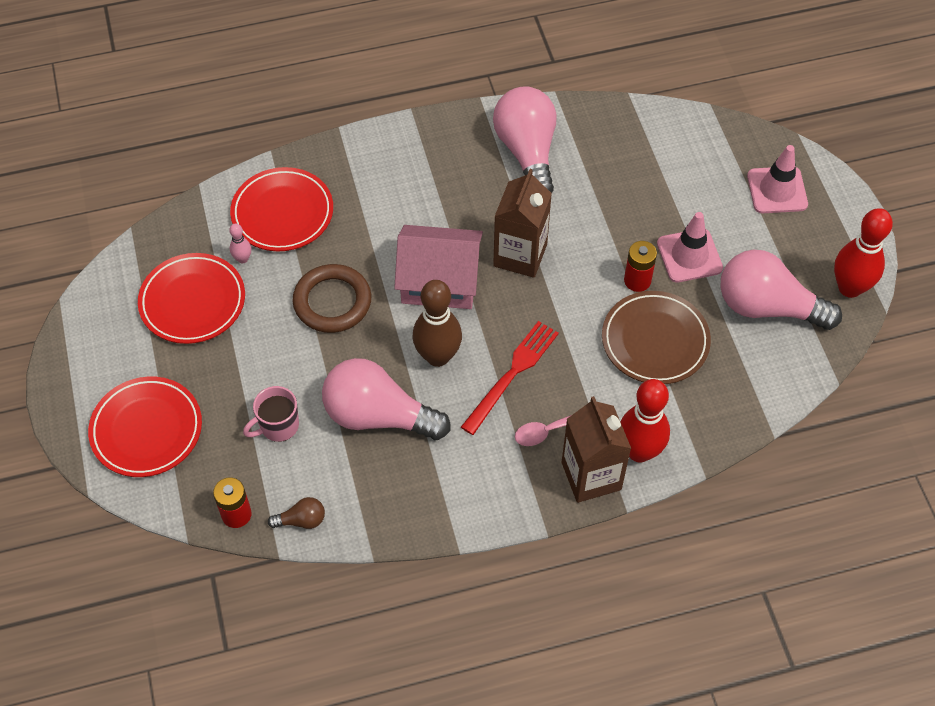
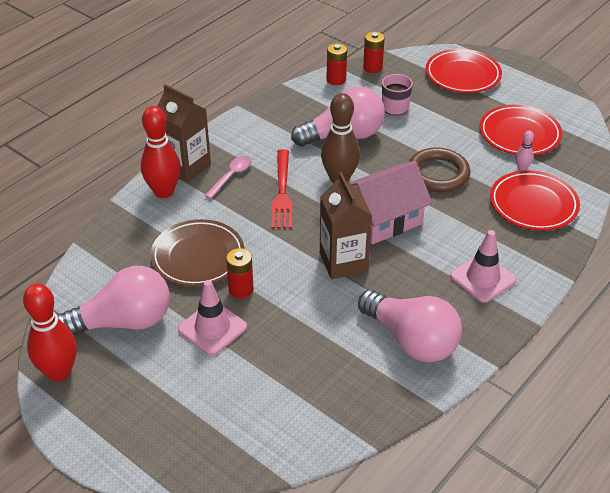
camera: 145 degrees right, 15 degrees down
brown light bulb [268,497,325,529] -> red battery [327,43,347,85]
pink traffic cone [747,145,808,213] -> pink traffic cone moved to [450,230,517,303]

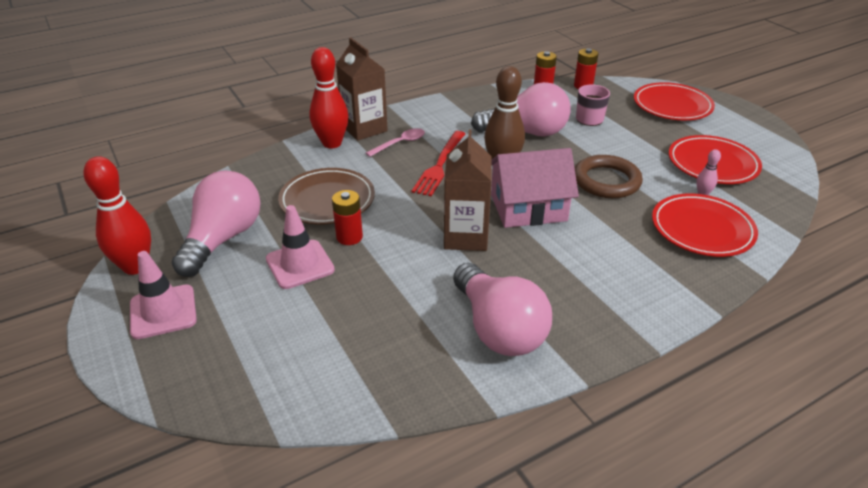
camera: 20 degrees right, 5 degrees down
pink light bulb [57,266,170,335] -> pink light bulb turned 75 degrees counterclockwise [172,170,260,277]
pink traffic cone [450,230,517,303] -> pink traffic cone moved to [130,251,197,339]

